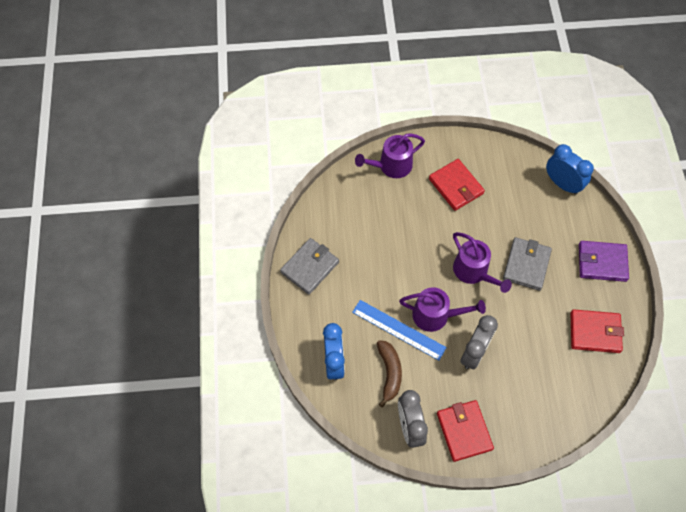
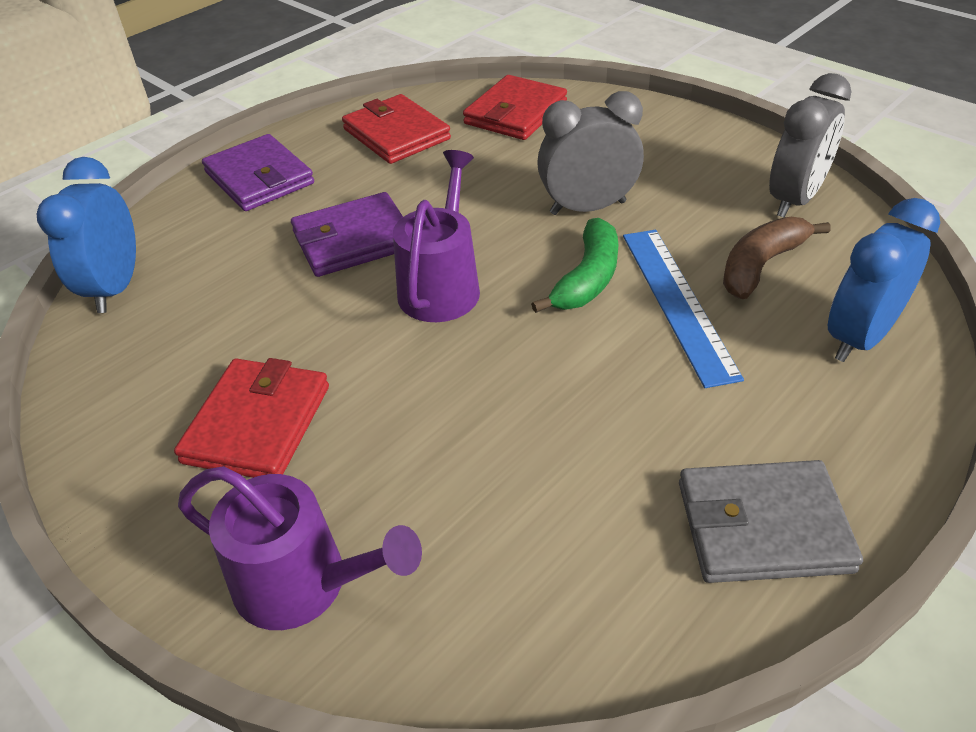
camera: 130 degrees left, 20 degrees down
purple watering can [399,287,486,332] -> green banana [531,218,618,313]
red wallet [437,400,494,462] -> red wallet moved to [463,75,567,140]
grey wallet [503,237,552,291] -> purple wallet [291,192,403,277]

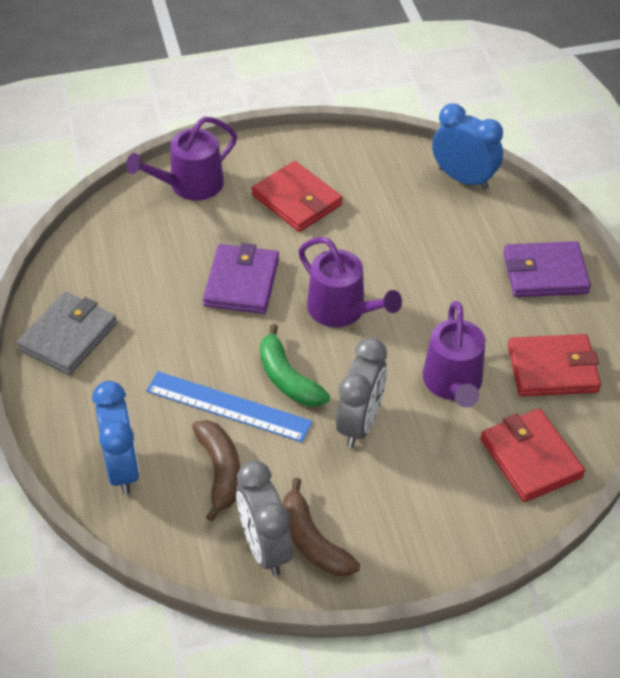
camera: 120 degrees right, 5 degrees up
purple wallet [291,192,403,277] -> purple wallet moved to [203,243,279,314]
none -> brown banana [282,478,360,576]
none -> purple watering can [423,301,485,408]

